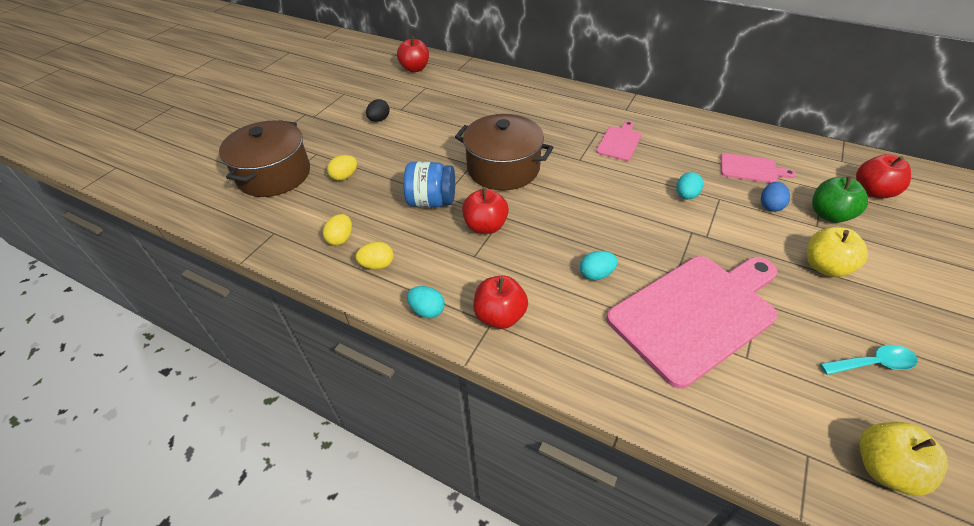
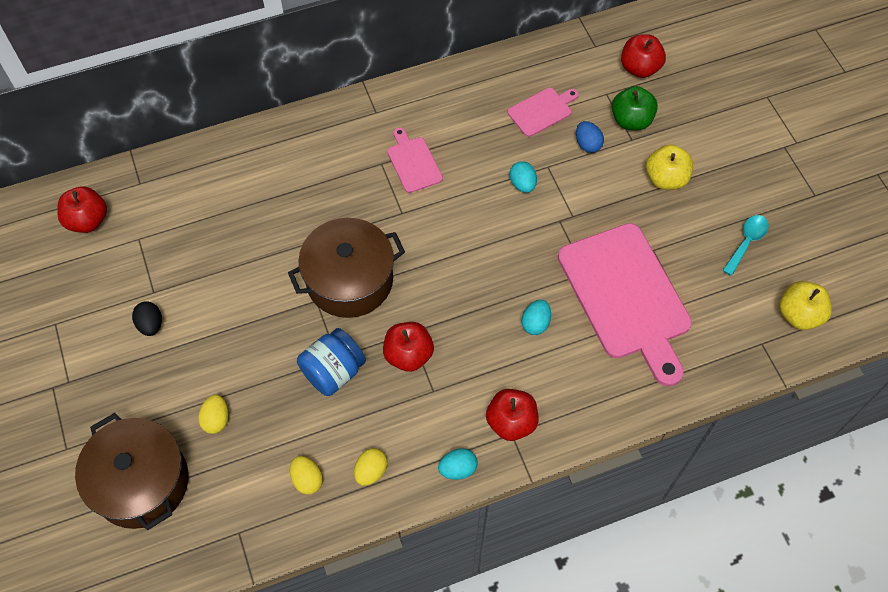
camera: 50 degrees left, 15 degrees up
pink cutting board [607,256,778,388] -> pink cutting board turned 150 degrees clockwise [558,223,692,386]

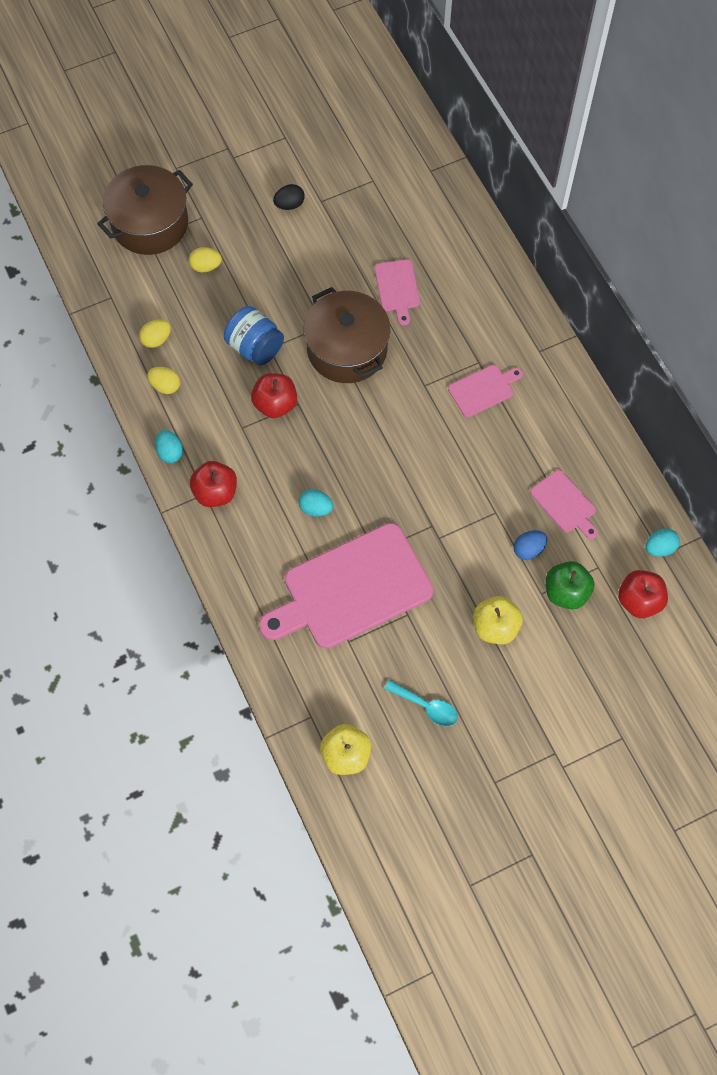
camera: 85 degrees right, 5 degrees up
red apple [57,186,107,233] -> none
turquoise egg [509,161,537,193] -> turquoise egg moved to [646,528,680,557]
none -> pink cutting board [375,260,420,325]

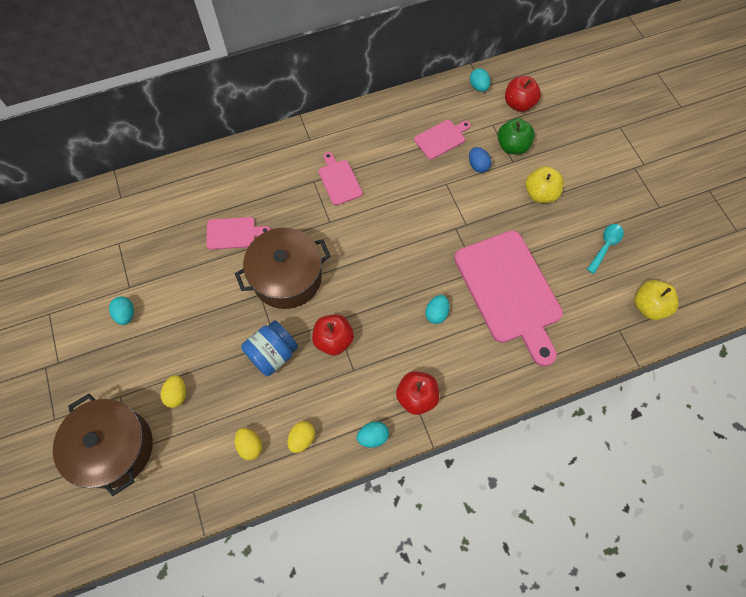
camera: 85 degrees left, 0 degrees up
black egg [273,184,305,210] -> turquoise egg [109,296,134,325]

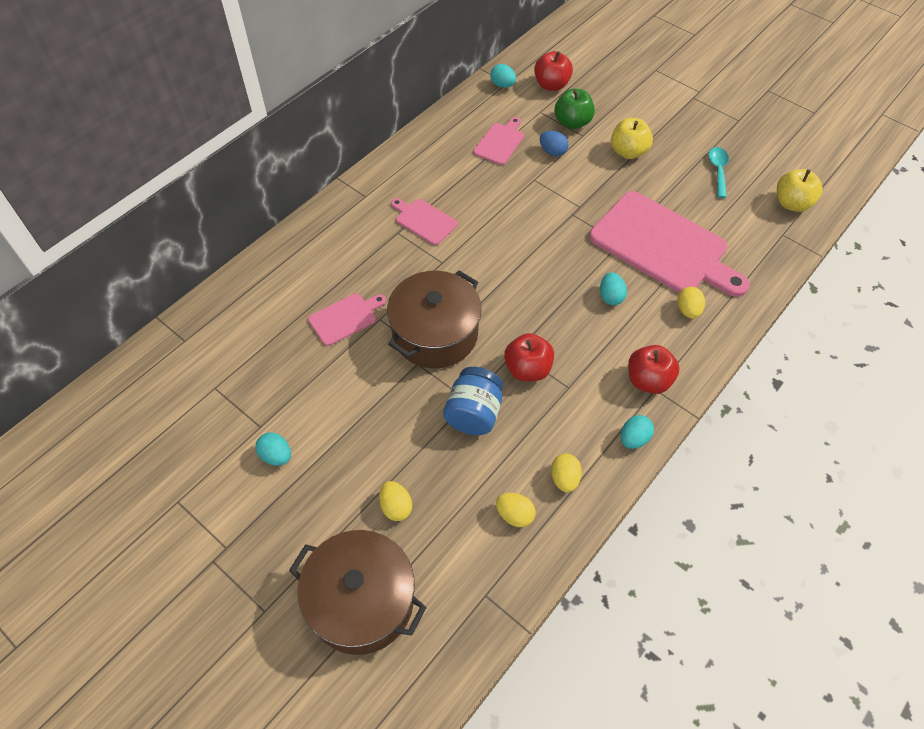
camera: 30 degrees left, 10 degrees down
none -> yellow egg [677,287,705,319]

